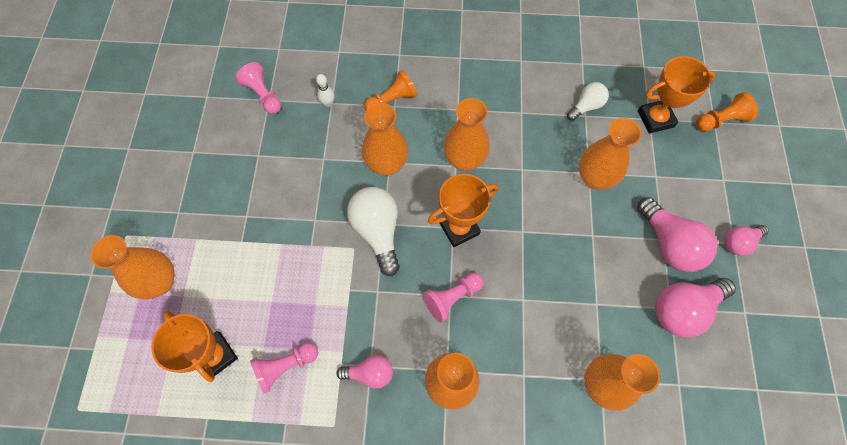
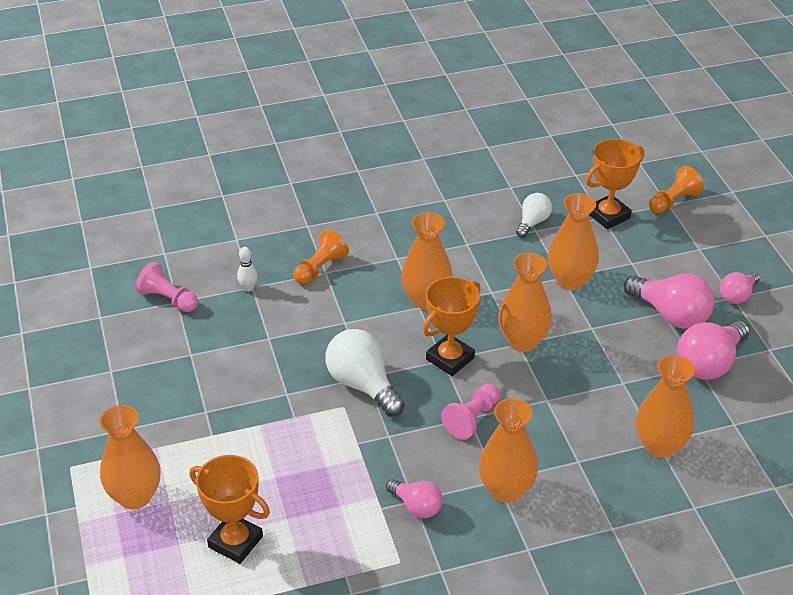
camera: 20 degrees left, 25 degrees down
pink pawn [250,342,318,394] -> none
pink light bulb [337,355,393,389] -> pink light bulb turned 60 degrees clockwise [386,479,442,518]
orange vase [362,103,408,176] -> orange vase moved to [498,252,552,352]

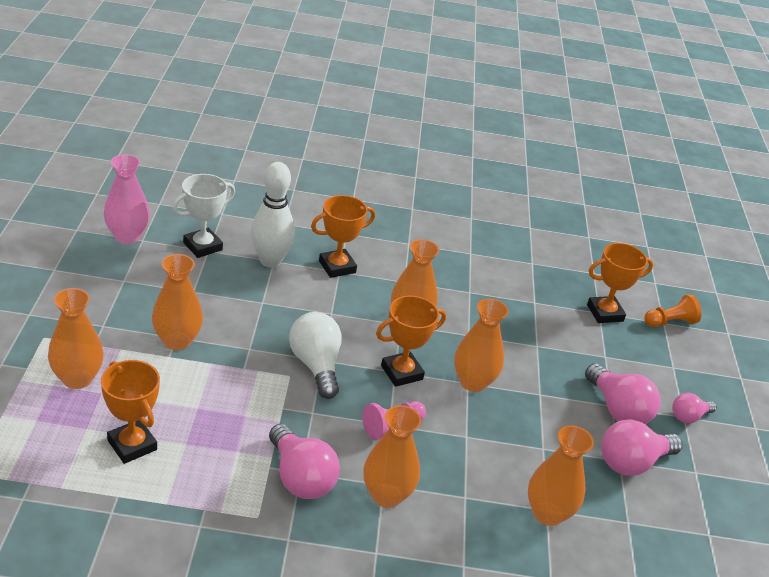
camera: 15 degrees right, 5 degrees down
pink pawn [136,262,198,312] -> white trophy [172,174,235,258]
white bowling pin [237,247,258,292] -> white bowling pin [251,162,295,267], size x2.44
orange pawn [293,229,349,284] -> orange trophy [311,195,375,278]
pink light bulb [386,479,442,518] -> pink light bulb [269,424,340,499], size x1.70
white light bulb [516,193,552,238] -> none
orange vase [548,193,599,290] -> orange vase moved to [152,254,203,350]
none -> pink vase [104,154,150,244]

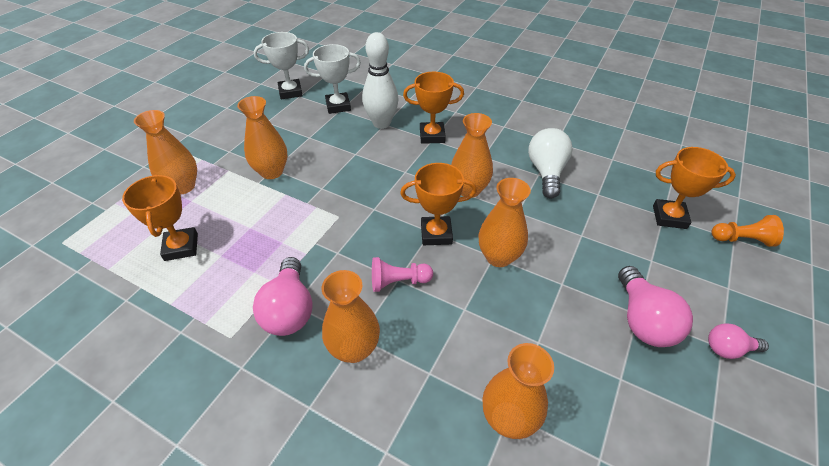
camera: 30 degrees right, 10 degrees up
pink vase [104,154,150,244] -> white trophy [254,32,309,99]
white light bulb [289,312,342,399] -> white light bulb moved to [528,128,573,199]
pink light bulb [601,419,683,476] -> none

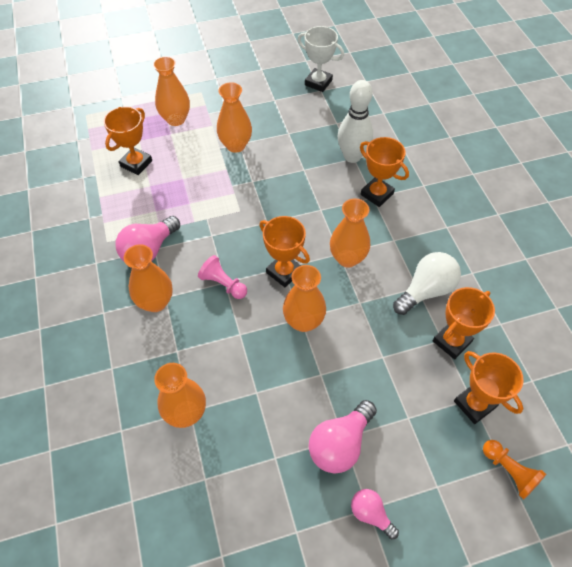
camera: 45 degrees right, 10 degrees up
white trophy [304,44,361,114] -> none
none -> orange trophy [433,287,495,359]

